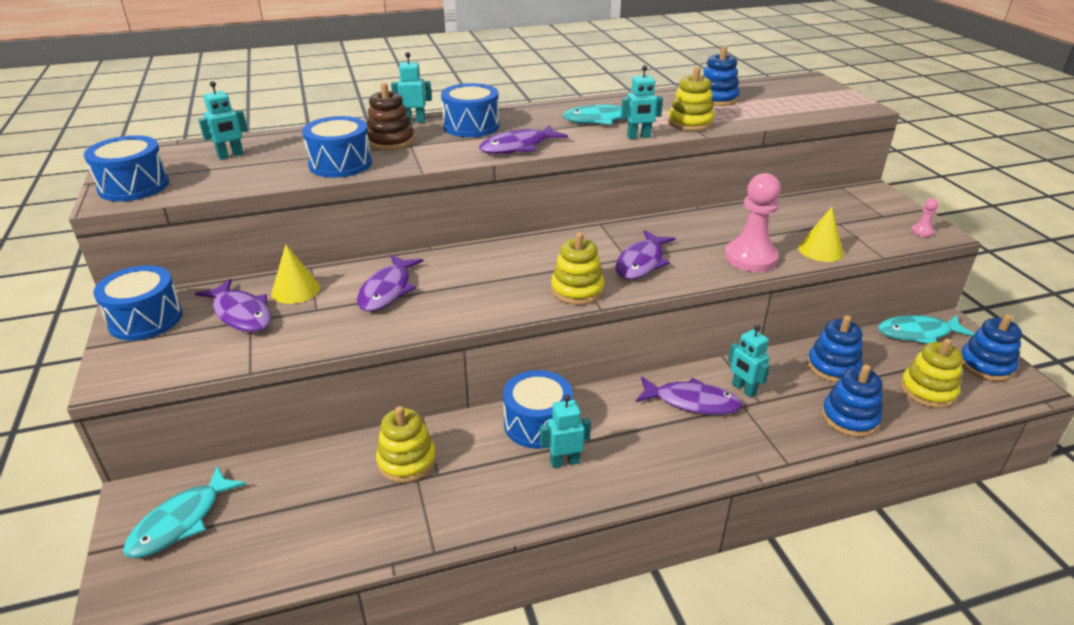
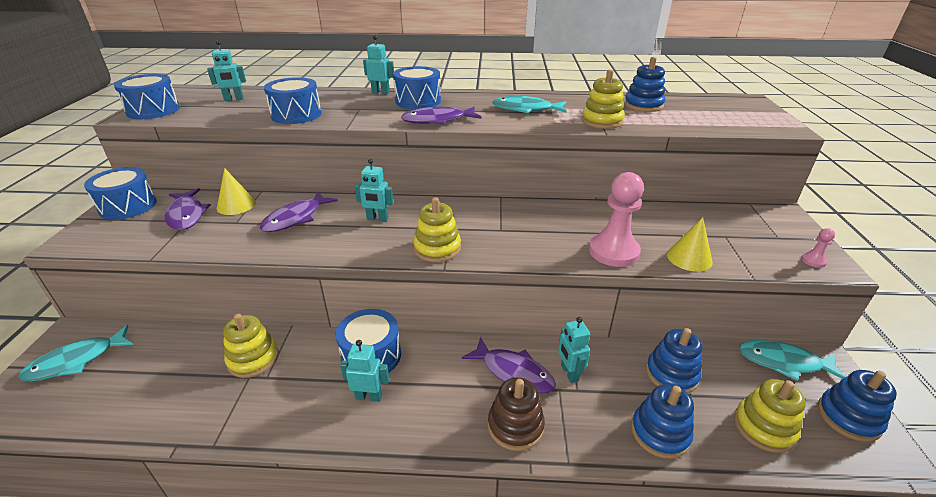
camera: 20 degrees right, 0 degrees up
brown stacking toy [367,83,415,150] -> brown stacking toy moved to [488,378,545,451]
purple fish [616,230,676,280] -> none
turquoise robot [621,65,663,139] -> turquoise robot moved to [354,159,393,222]

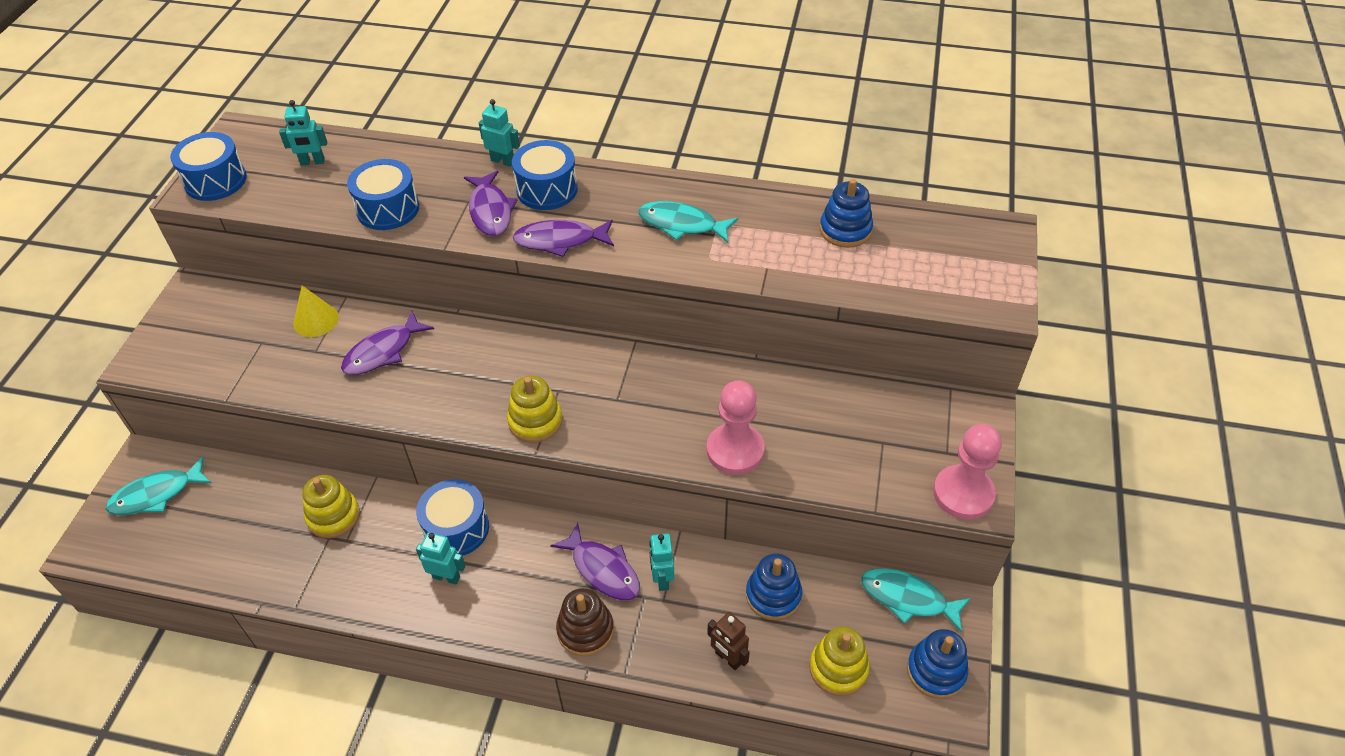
camera: 10 degrees right, 15 degrees up
blue drum [84,167,157,220] -> none
purple fish [165,188,211,230] -> purple fish moved to [464,171,517,236]
turquoise robot [354,159,393,222] -> none
yellow stacking toy [582,69,625,129] -> none
blue stacking toy [631,384,694,459] -> brown robot [707,612,750,670]
yellow cone [667,217,713,272] -> none
pink pawn [801,228,835,268] -> pink pawn [933,424,1002,520], size x2.34

